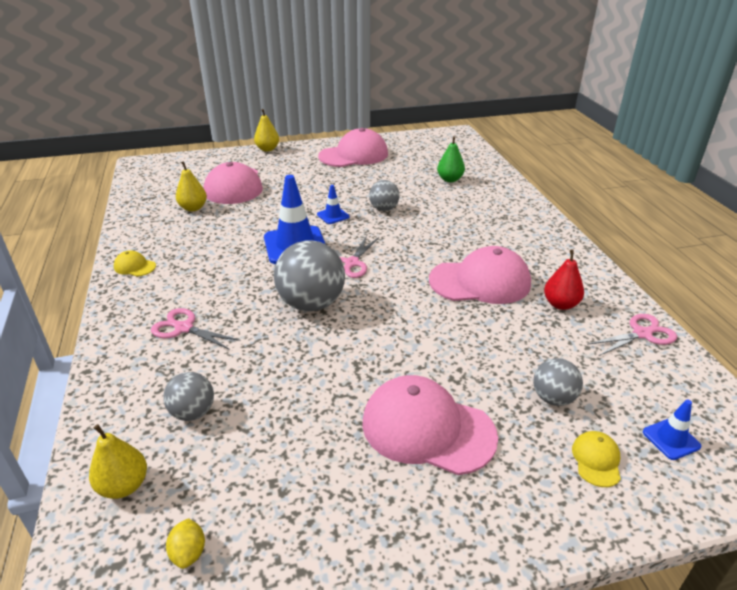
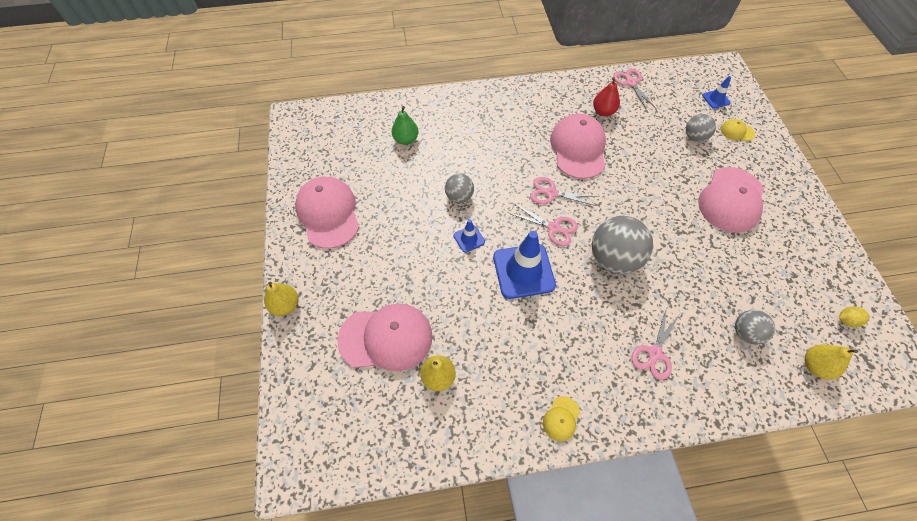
camera: 85 degrees left, 25 degrees up
none -> pink scissors [530,177,597,206]

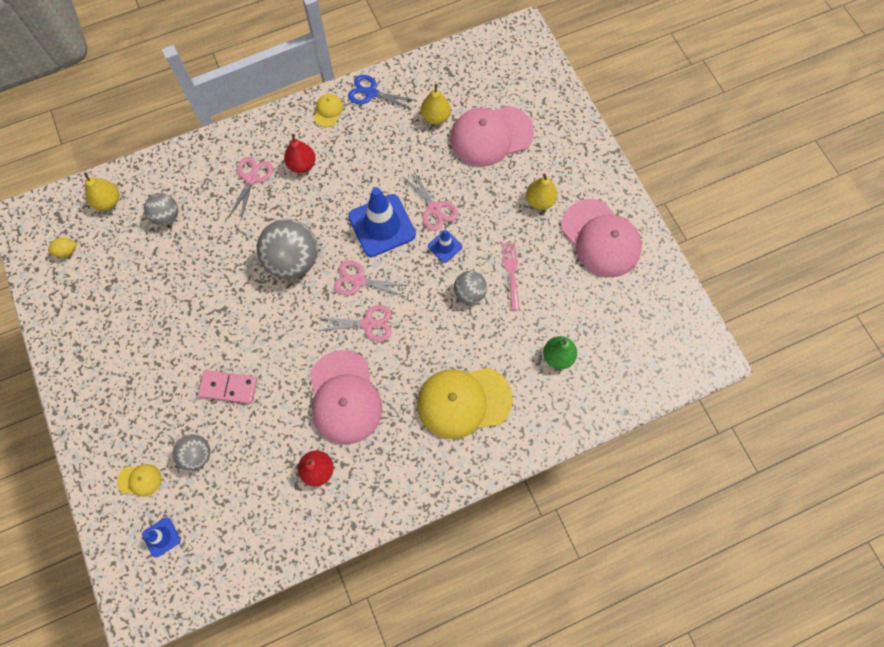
camera: 165 degrees right, 10 degrees up
yellow pear [264,282,298,316] -> yellow pear moved to [526,173,558,210]
pink scissors [613,68,656,110] -> pink scissors moved to [403,170,458,231]
pink cap [698,167,764,233] -> none
none -> pink domino [198,370,257,404]
none -> red pear [284,134,315,173]
none -> blue scissors [348,75,415,110]
none -> yellow cap [417,368,513,439]
none -> pink fork [502,242,520,311]

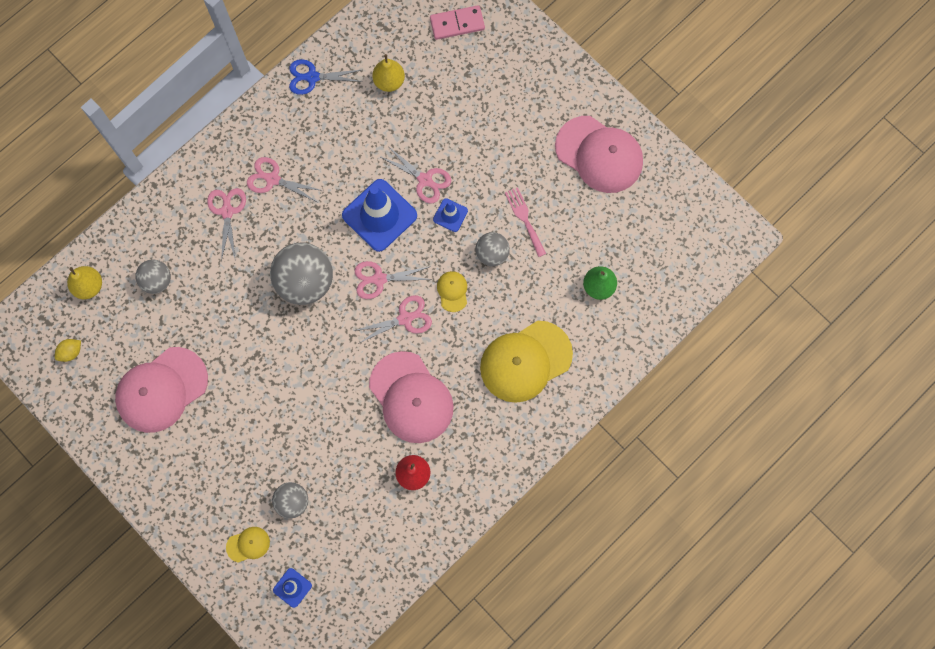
camera: 20 degrees left, 5 degrees up
pink domino [198,370,257,404] -> pink domino moved to [430,5,485,40]
red pear [284,134,315,173] -> pink scissors [247,157,323,202]
yellow cap [314,94,343,127] -> yellow cap moved to [437,271,467,312]
pink cap [450,106,534,167] -> pink cap moved to [115,347,208,433]
yellow pear [526,173,558,210] -> none

